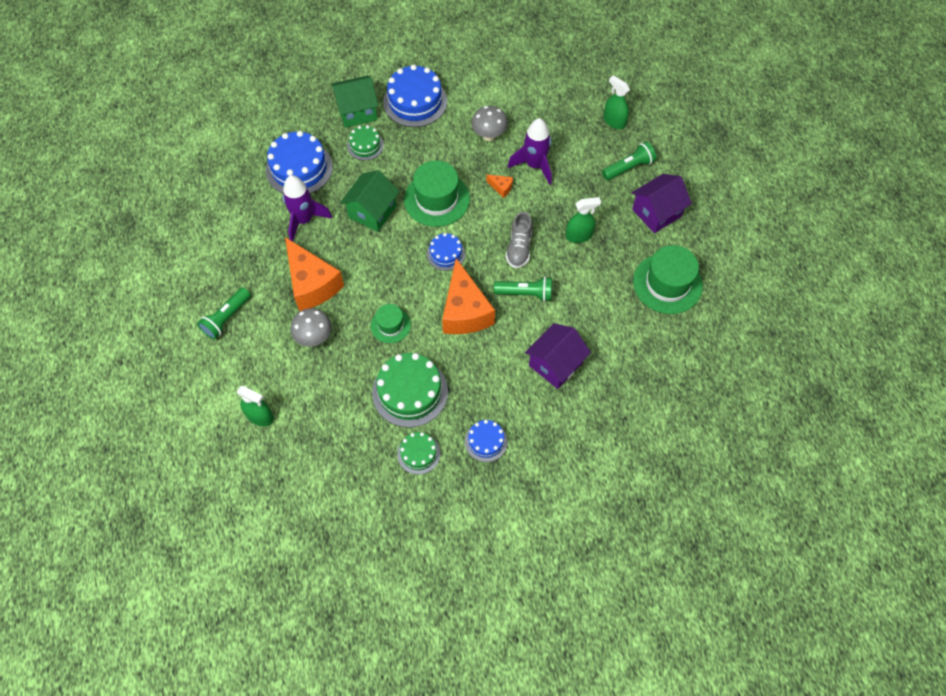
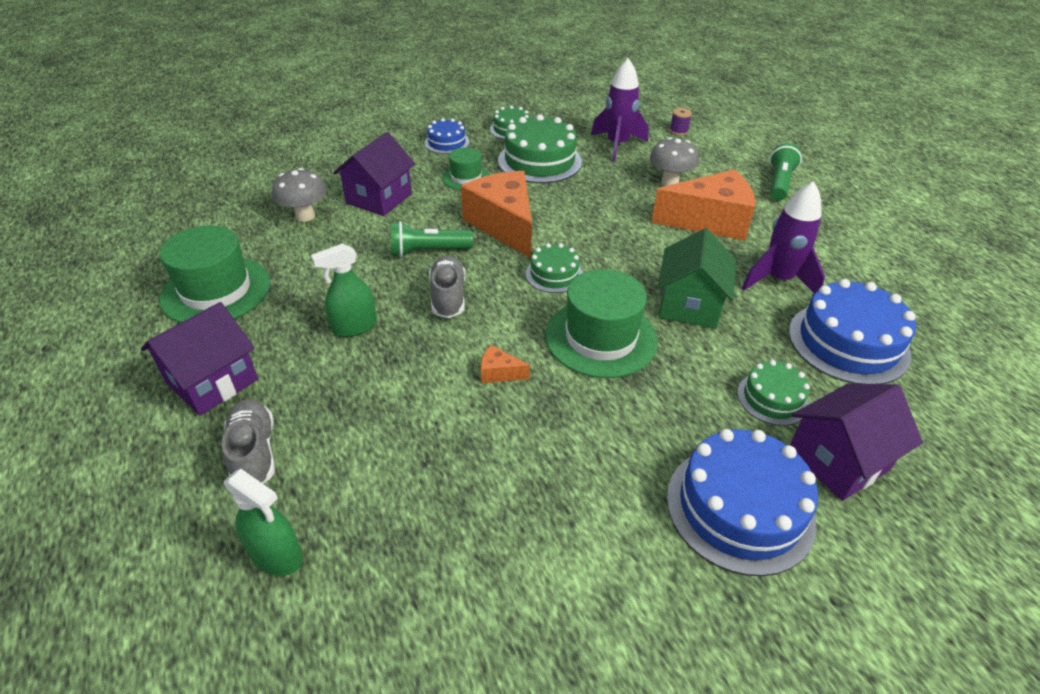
camera: 165 degrees right, 20 degrees down
green spray bottle [237,386,274,426] -> purple spool [670,108,692,135]
orange cheese [285,237,344,311] -> orange cheese turned 135 degrees clockwise [651,169,755,241]
green house [331,75,378,128] -> purple house [790,383,923,501]
green hat [371,304,411,343] -> green hat moved to [442,147,490,190]
blue cake [427,233,465,271] -> green cake [526,243,583,293]
grey mushroom [471,106,508,141] -> grey mushroom moved to [272,168,327,222]
purple rocket [508,118,552,185] -> purple rocket moved to [591,58,648,162]
green flashlight [602,141,656,180] -> grey shoe [222,399,275,484]

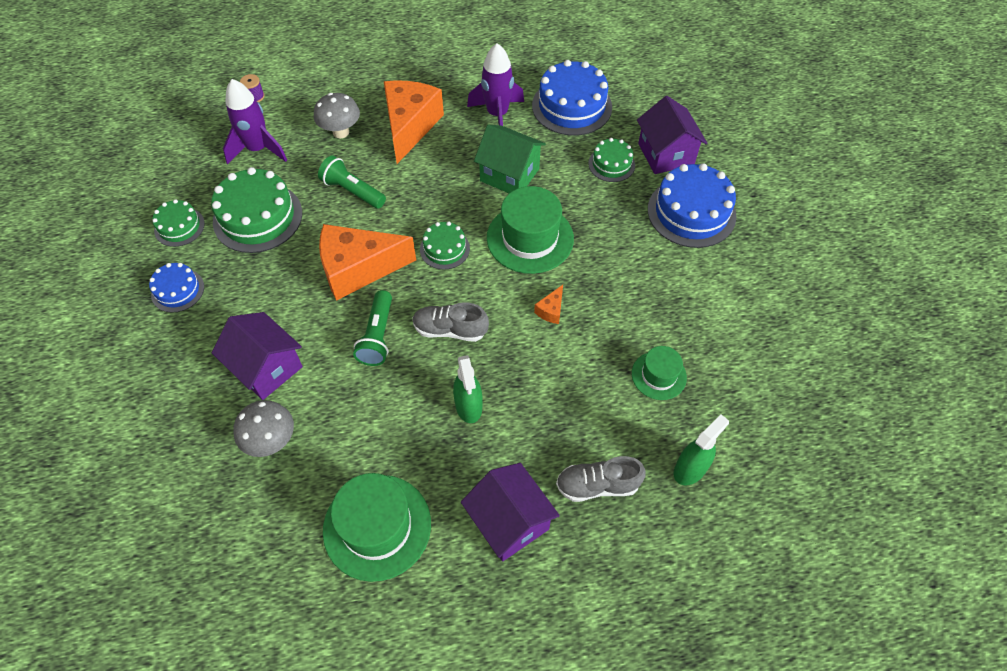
camera: 75 degrees left, 15 degrees up
green hat [442,147,490,190] -> green hat moved to [632,346,687,400]
green flashlight [770,143,802,201] -> green flashlight moved to [318,155,386,209]

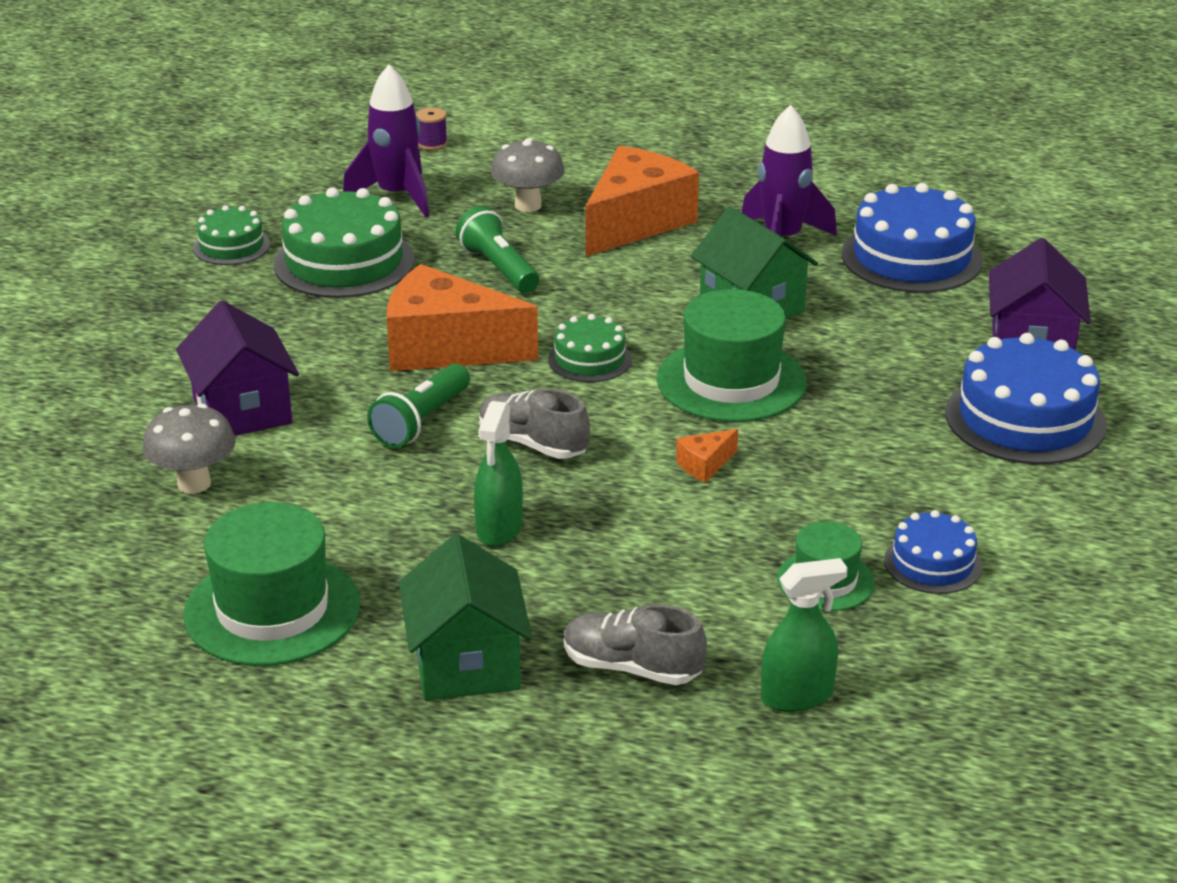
camera: 25 degrees right, 25 degrees down
blue cake [149,263,204,313] -> blue cake moved to [884,510,982,594]
purple house [461,463,560,561] -> green house [399,534,532,700]
green cake [588,138,635,182] -> none

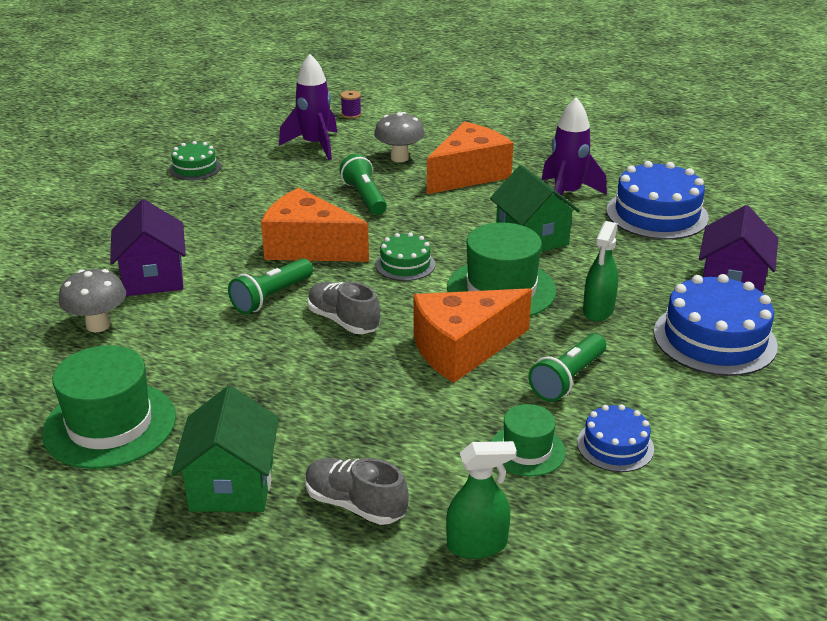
camera: 10 degrees right, 0 degrees up
green cake [274,187,415,298] -> none
green spray bottle [474,401,523,546] -> green spray bottle moved to [583,221,618,322]
orange cheese [676,429,738,482] -> orange cheese [414,288,532,383], size x2.48
none -> green flashlight [528,334,606,402]

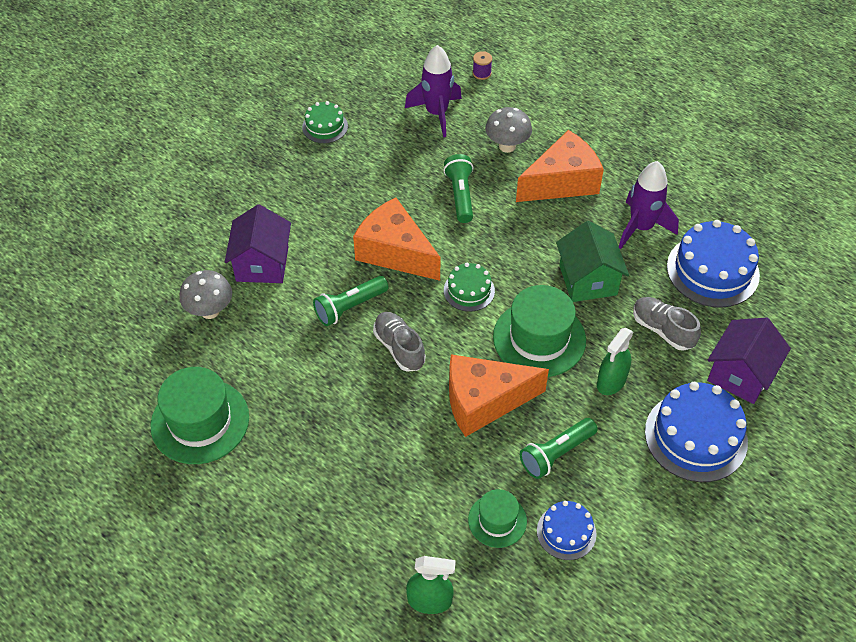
camera: 15 degrees right, 20 degrees up
green house [171,386,279,512] -> none
grey shoe [305,458,409,525] -> grey shoe moved to [633,297,701,351]

